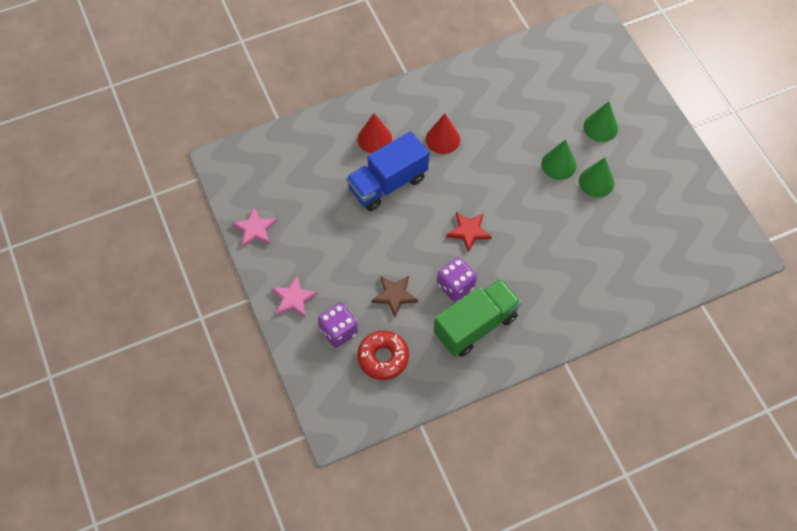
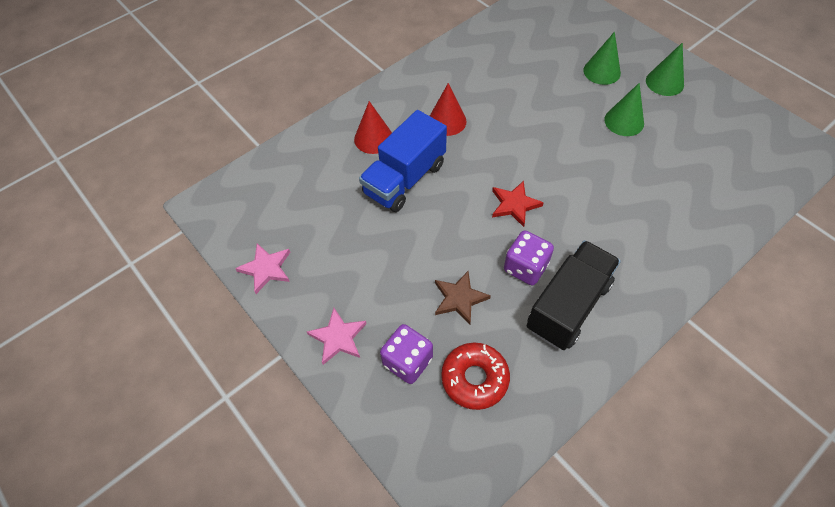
camera: 15 degrees left, 5 degrees down
green truck [434,279,521,357] -> black truck [527,240,621,350]
green cone [541,139,576,180] -> green cone moved to [646,43,684,96]

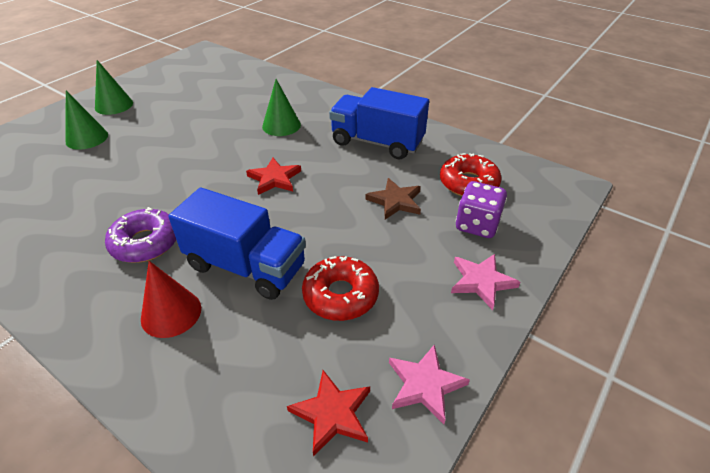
camera: 105 degrees left, 15 degrees down
red cone [430,83,467,136] -> purple donut [105,207,176,263]
purple dice [504,231,554,285] -> none
black truck [527,240,621,350] -> blue truck [329,87,429,159]
green cone [604,83,644,136] -> green cone moved to [262,79,301,136]
none -> red star [287,370,370,457]
none -> red donut [302,256,379,321]

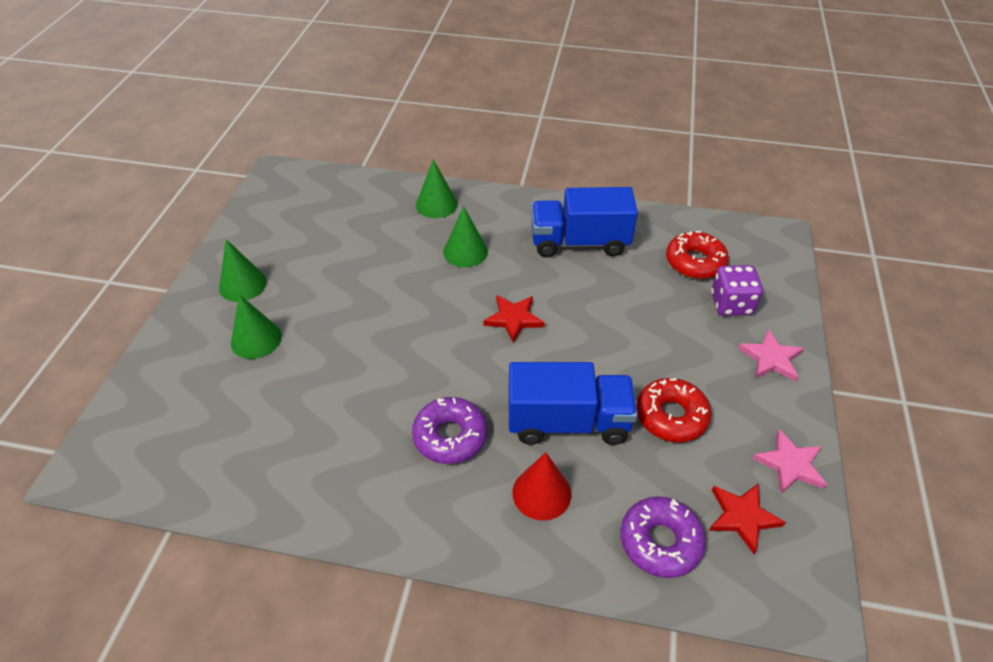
camera: 25 degrees left, 5 degrees up
brown star [365,178,421,220] -> none
none -> green cone [416,159,458,218]
none -> purple donut [621,496,706,578]

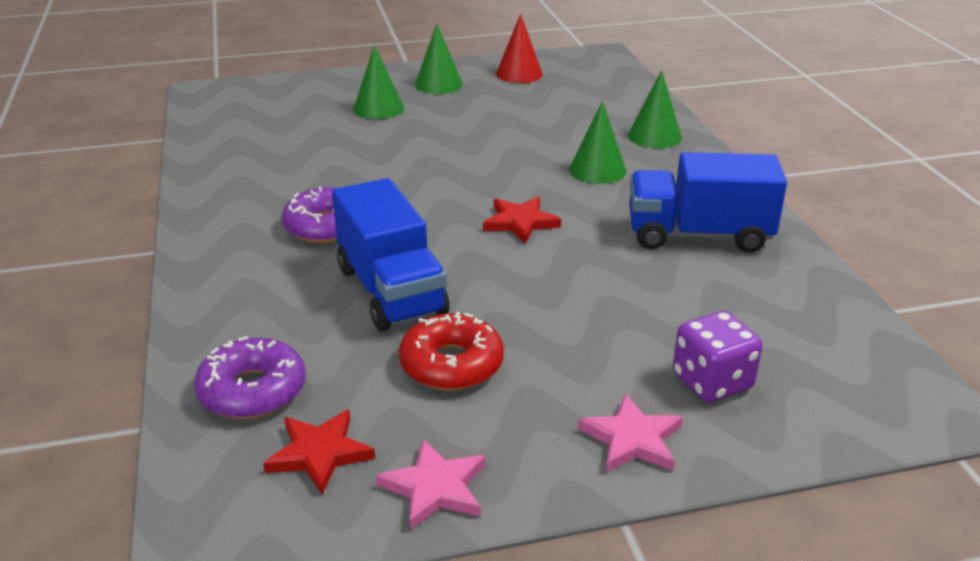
camera: 65 degrees right, 15 degrees down
red cone [512,452,571,521] -> red cone moved to [496,14,543,83]
blue truck [531,187,638,257] -> blue truck turned 60 degrees counterclockwise [629,152,787,253]
red donut [666,231,729,279] -> none

